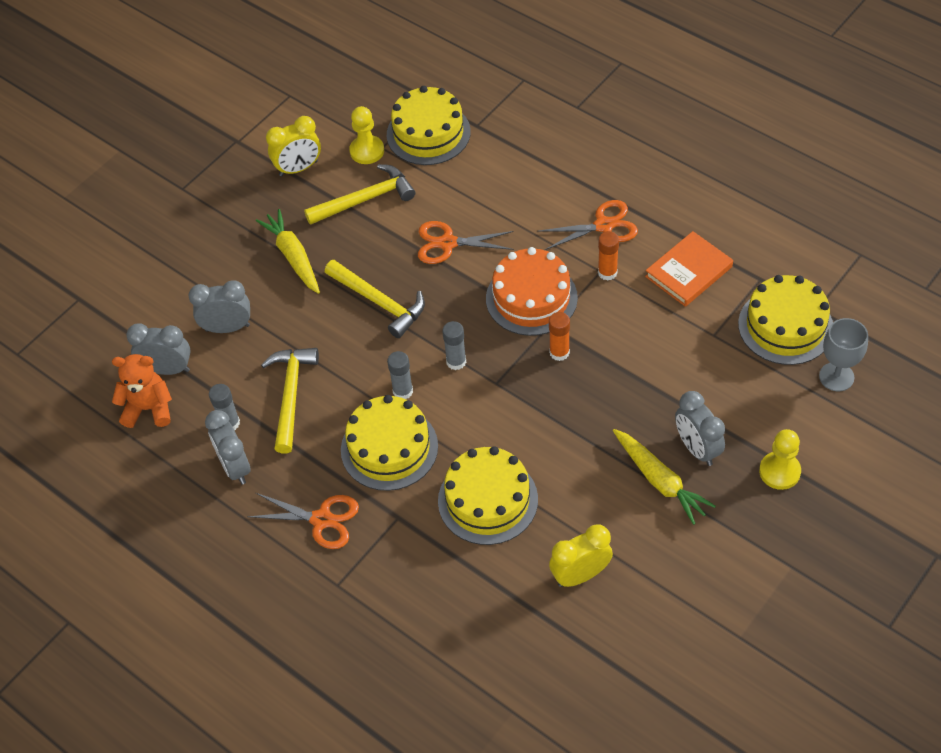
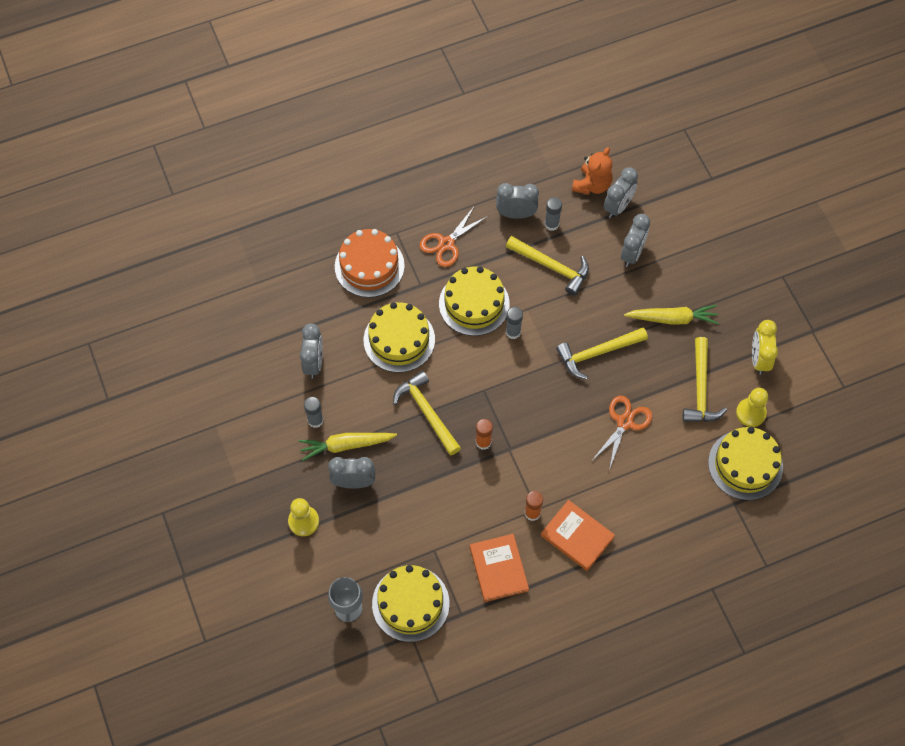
camera: 115 degrees right, 10 degrees up
grey glue stick [442,321,466,370] -> grey glue stick moved to [304,397,324,428]
orange cake [486,247,578,336] -> orange cake moved to [335,229,405,297]
orange scissors [537,200,638,250] -> orange book [541,500,615,571]
yellow clock [549,524,613,587] -> grey clock [300,323,323,379]
none -> yellow hammer [393,371,461,455]

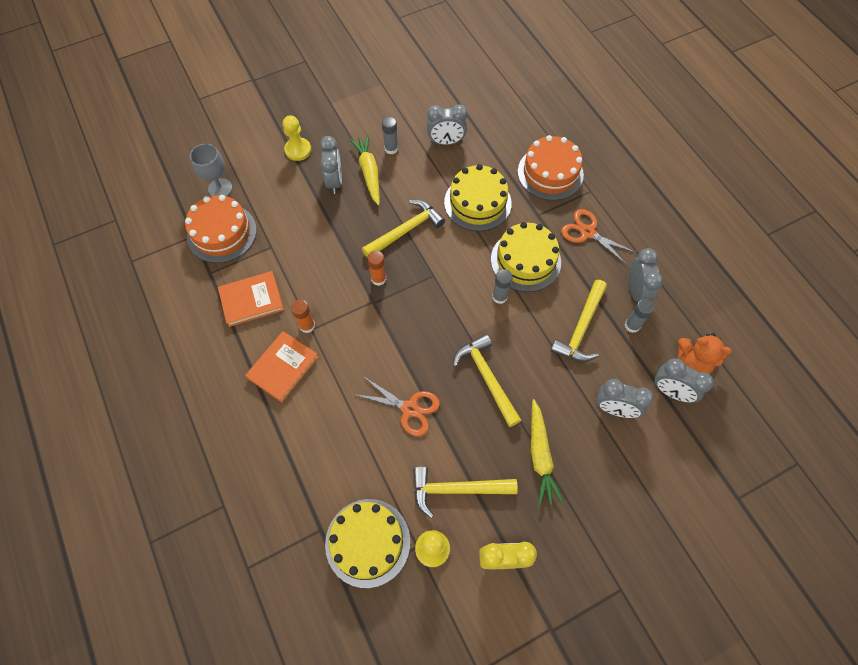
camera: 85 degrees right, 0 degrees up
yellow cake [372,565,449,642] -> orange cake [185,195,257,263]

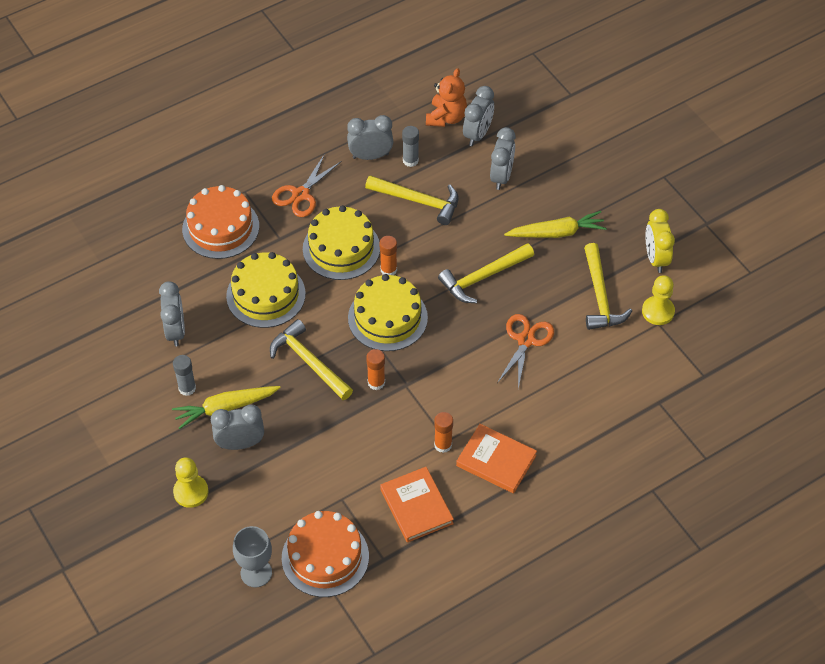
camera: 95 degrees left, 10 degrees down
yellow cake [325,499,410,588] -> yellow cake moved to [348,274,428,351]
grey glue stick [492,269,513,304] -> orange glue stick [380,236,397,275]

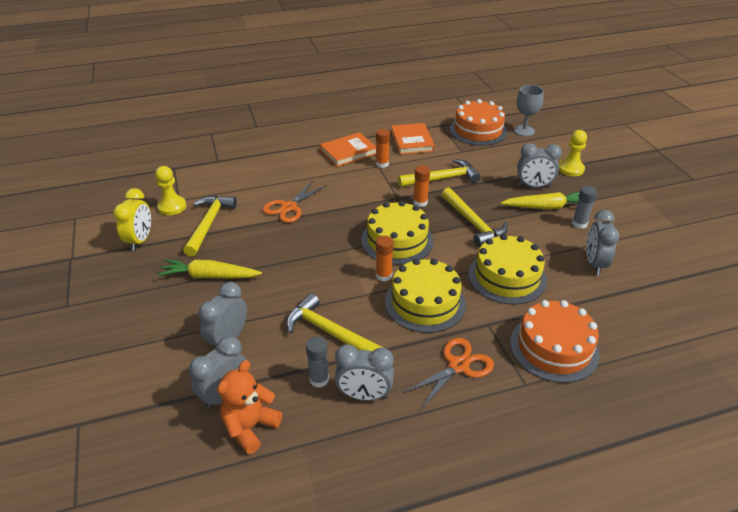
camera: 165 degrees left, 15 degrees down
yellow hammer [438,243,534,303] -> yellow hammer moved to [398,159,481,187]
orange book [456,424,537,493] -> orange book turned 75 degrees counterclockwise [320,132,376,167]

